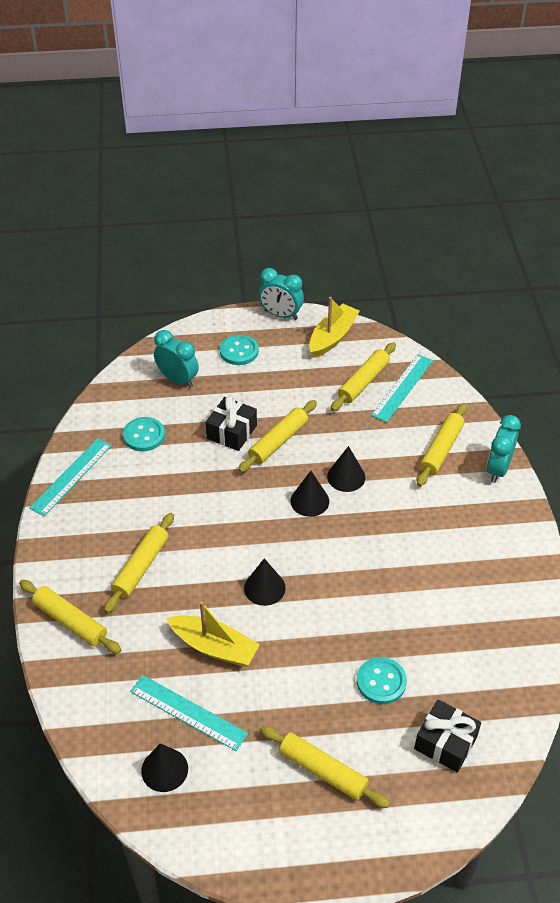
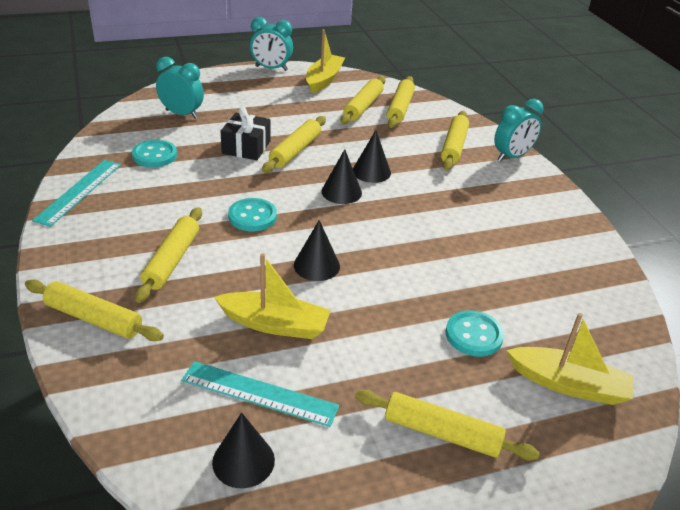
camera: 15 degrees left, 10 degrees down
turquoise button [220,335,259,365] -> turquoise button moved to [228,198,277,231]
turquoise ruler [371,354,433,422] -> yellow rolling pin [387,76,415,128]
black gift [414,700,481,773] -> yellow boat [507,313,634,405]
turquoise clock [486,415,521,483] -> turquoise clock turned 135 degrees counterclockwise [494,99,543,161]

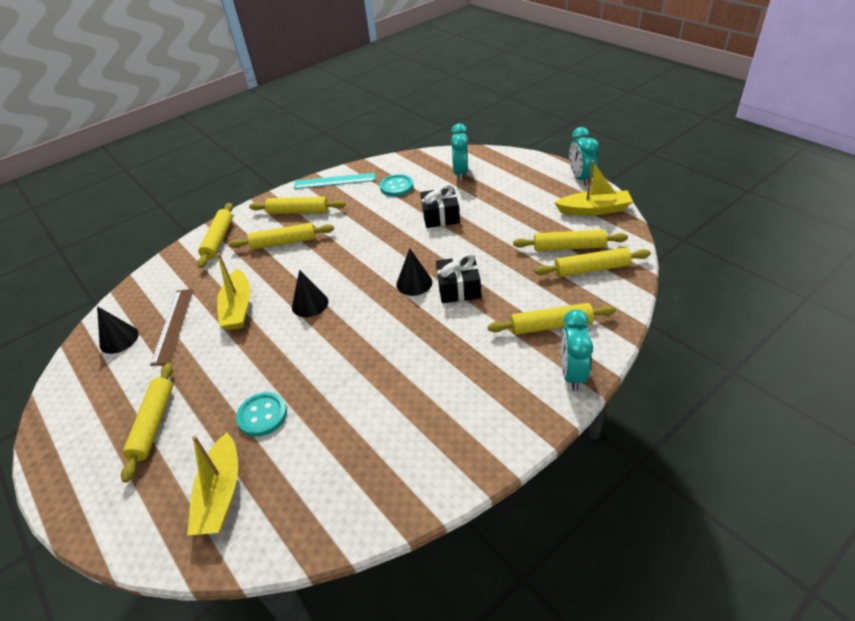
camera: 75 degrees right, 5 degrees up
turquoise ruler [181,361,339,427] -> brown ruler [150,289,193,366]
turquoise button [228,198,277,231] -> none
yellow rolling pin [262,116,326,173] -> yellow rolling pin moved to [249,197,345,214]
black cone [353,130,391,183] -> black gift [436,253,481,303]
turquoise clock [494,99,543,161] -> turquoise clock turned 60 degrees clockwise [561,309,593,391]

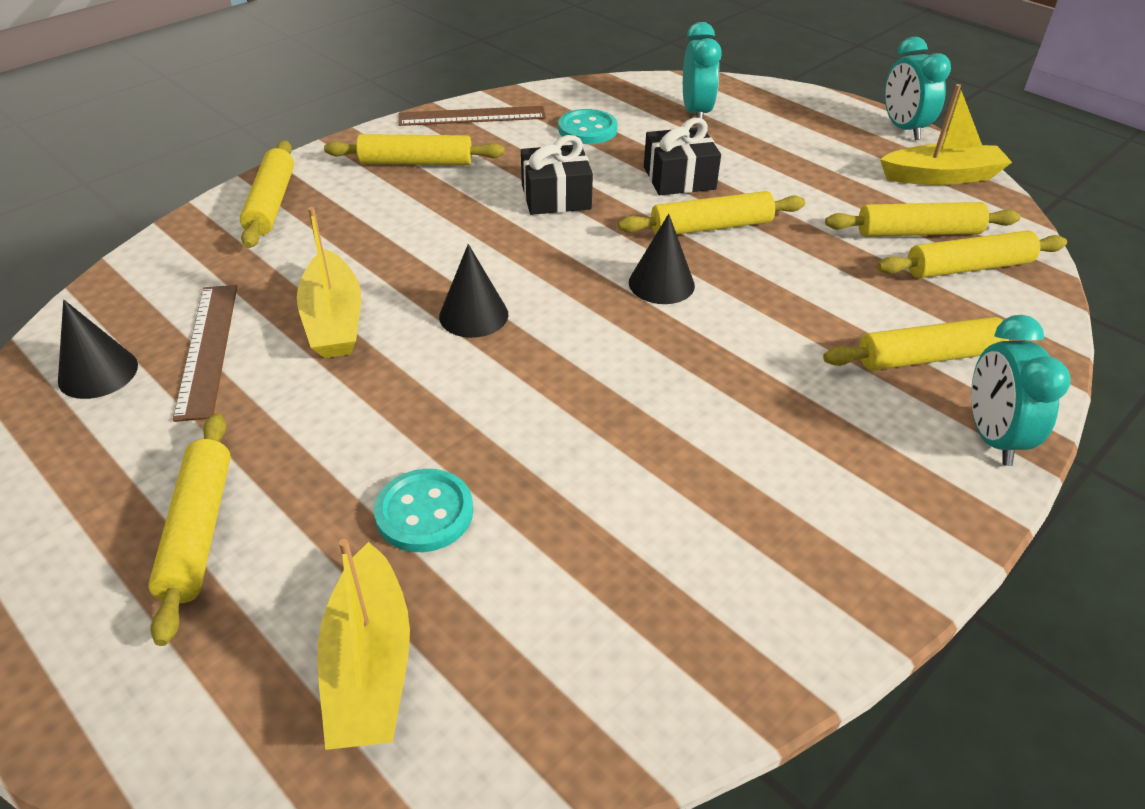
camera: 10 degrees left, 0 degrees up
yellow rolling pin [229,223,334,250] -> yellow rolling pin moved to [618,191,805,235]
turquoise ruler [294,173,375,189] -> brown ruler [398,106,546,126]
black gift [436,253,481,303] -> black gift moved to [521,135,593,215]

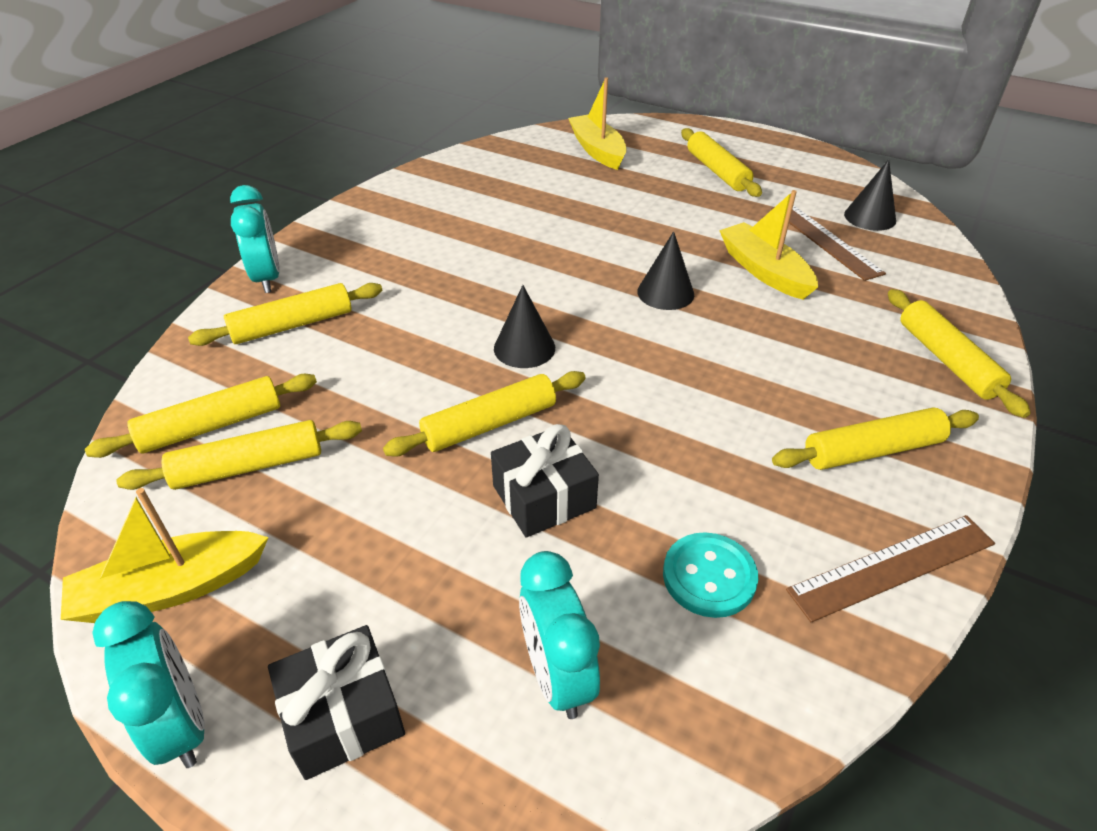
camera: 165 degrees right, 0 degrees up
turquoise button [374,469,473,552] -> none
black gift [521,135,593,215] -> black gift moved to [268,625,405,780]

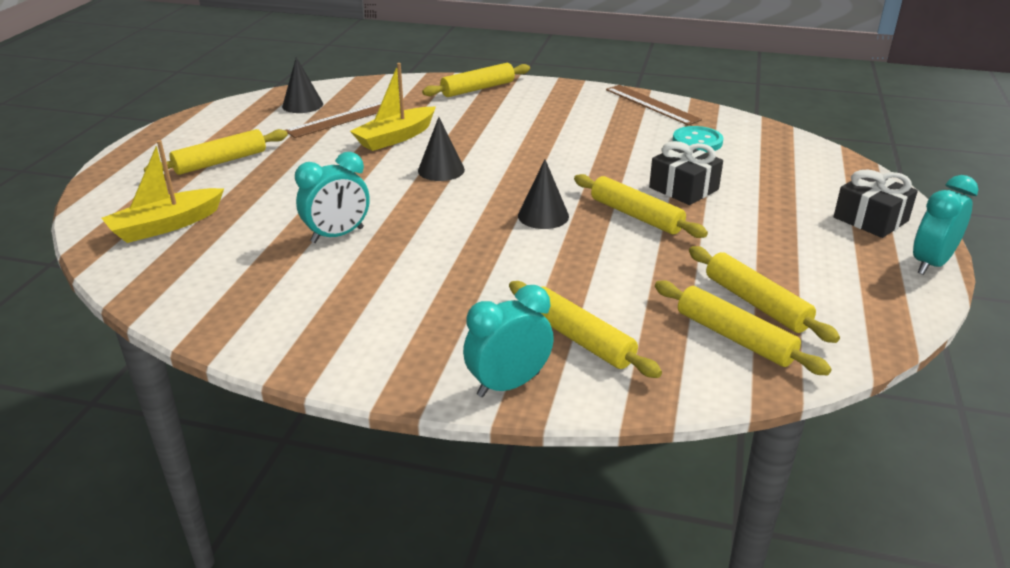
camera: 105 degrees left, 10 degrees down
yellow boat [61,488,269,623] -> none
turquoise clock [519,551,600,719] -> turquoise clock moved to [295,152,370,243]
yellow rolling pin [772,407,979,470] -> none

